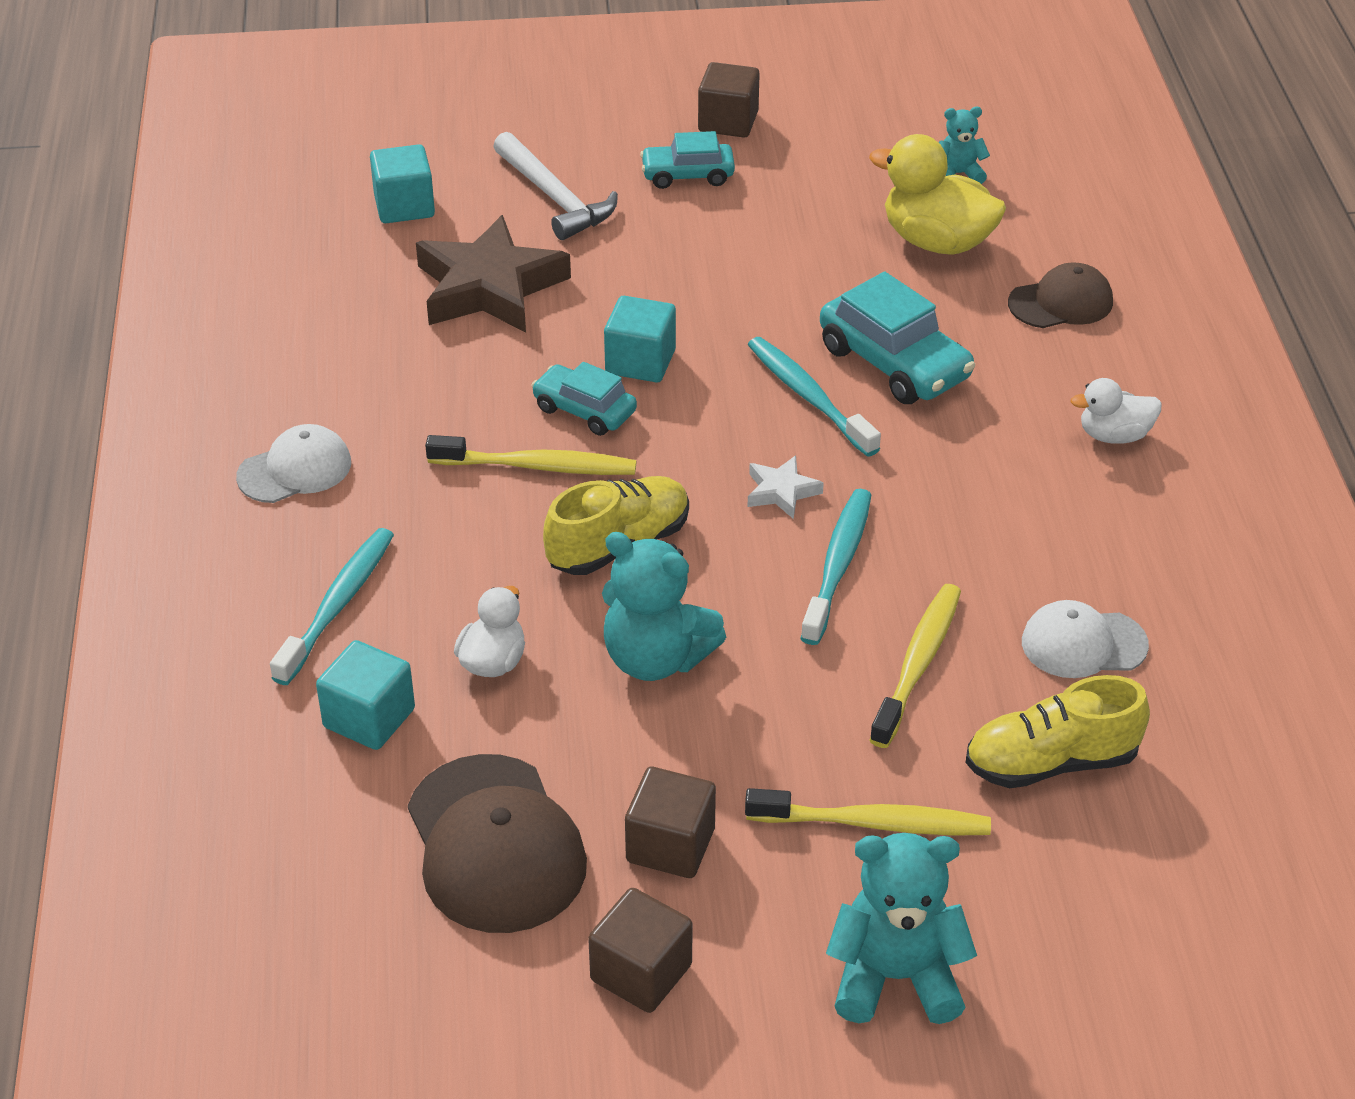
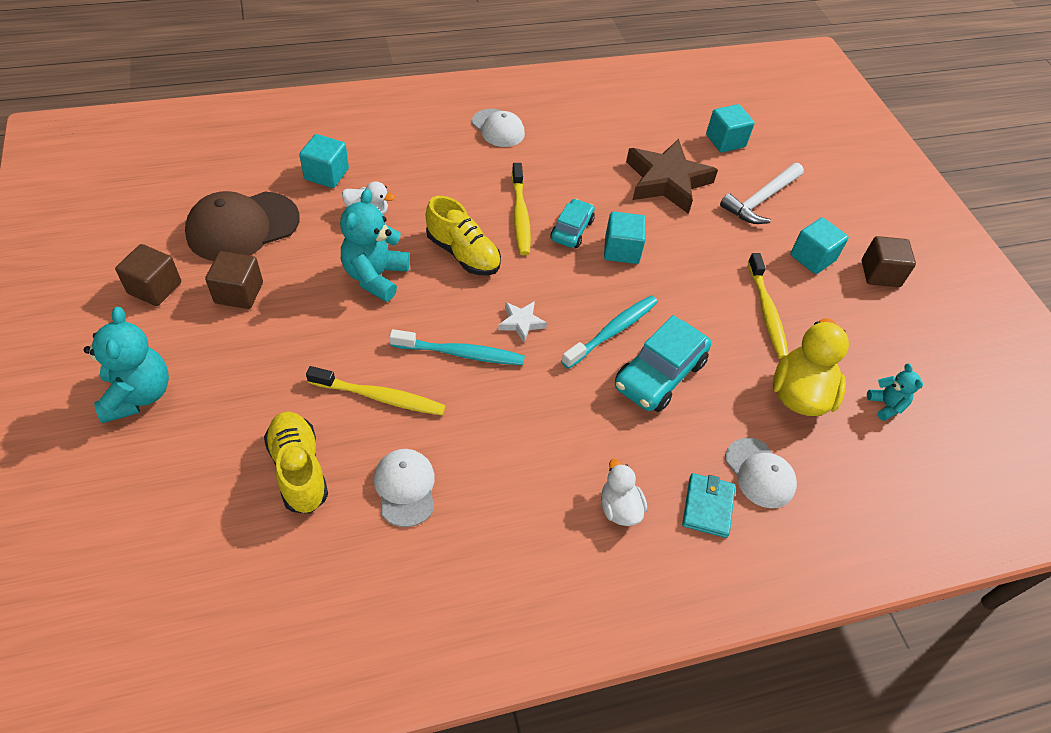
camera: 75 degrees right, 10 degrees up
turquoise toothbrush [270,528,394,685] -> none
turquoise car [640,131,735,189] -> turquoise cube [790,217,849,274]
yellow toothbrush [745,788,991,836] -> yellow toothbrush moved to [748,253,788,359]
brown cap [1008,262,1113,328] -> white cap [725,438,797,508]
none -> turquoise wallet [682,473,735,538]

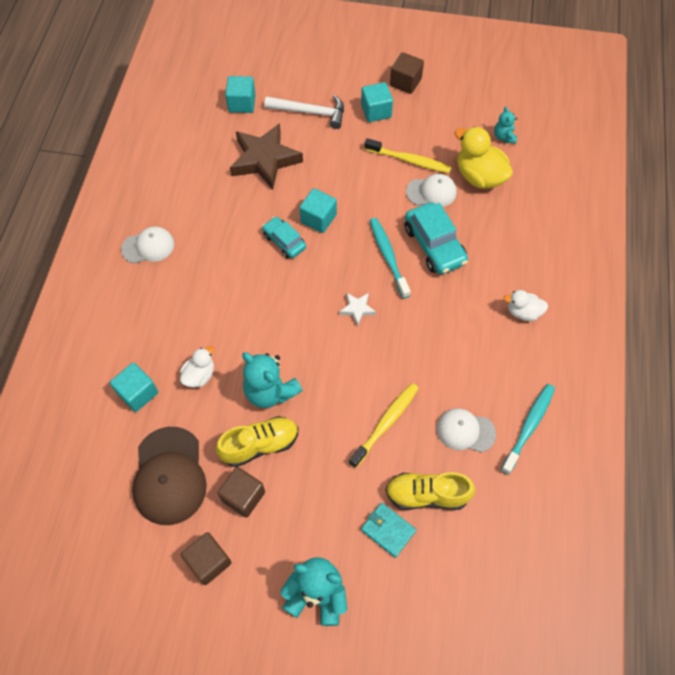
camera: 60 degrees left, 10 degrees up
turquoise toothbrush [389,329,525,365] -> turquoise toothbrush moved to [501,384,555,475]
yellow shoe [426,196,501,276] -> yellow shoe moved to [216,416,298,467]
yellow toothbrush [512,163,531,255] -> none
turquoise wallet [682,473,735,538] -> turquoise wallet moved to [361,503,416,558]
white hammer [720,163,804,224] -> white hammer turned 60 degrees counterclockwise [265,95,344,129]
white cap [725,438,797,508] -> white cap moved to [406,174,456,207]
turquoise teddy bear [867,364,923,421] -> turquoise teddy bear turned 105 degrees counterclockwise [494,106,517,144]

